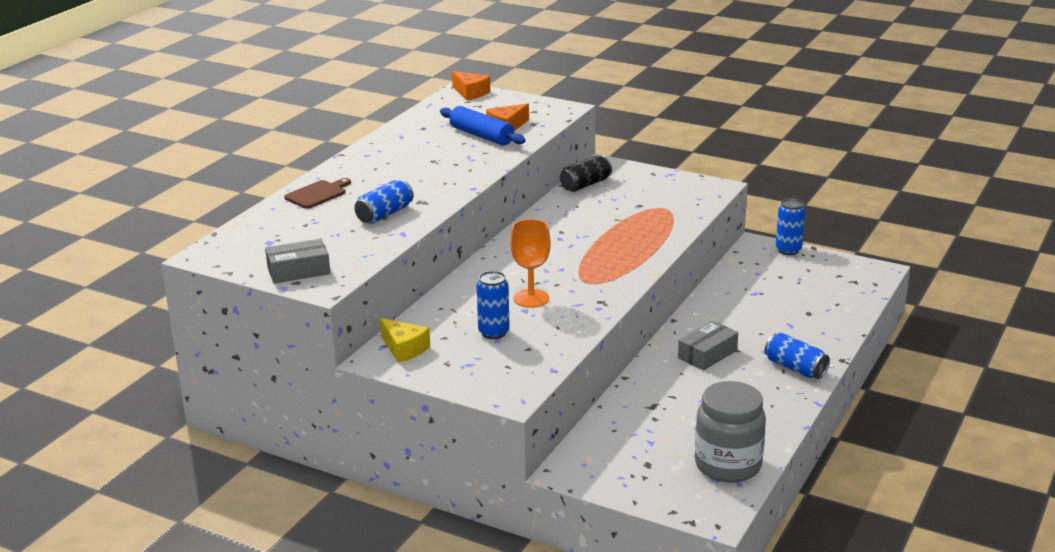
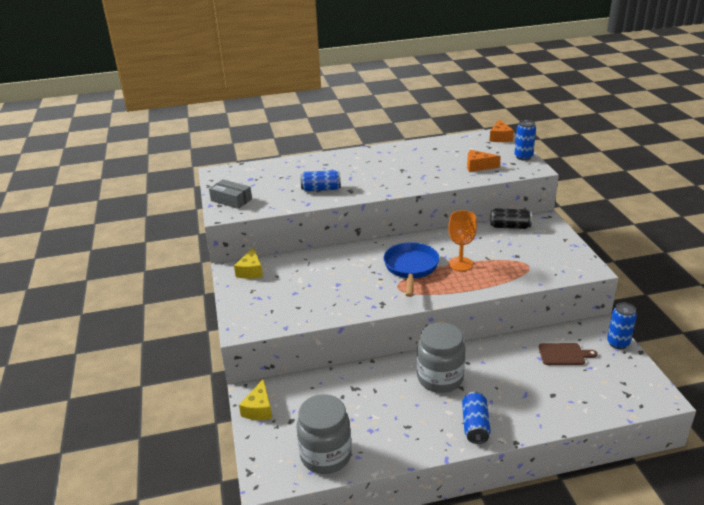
camera: 50 degrees right, 5 degrees up
brown cutting board [284,178,351,209] -> brown cutting board moved to [539,343,597,365]
blue rolling pin [440,106,526,146] -> none
blue can [476,271,510,339] -> blue can moved to [514,120,536,160]
orange goblet [510,219,551,308] -> orange goblet moved to [448,210,477,271]
grey box [678,321,738,371] -> grey jar [417,322,465,393]
none -> yellow cheese [239,379,272,420]
none -> blue pan [384,242,440,297]

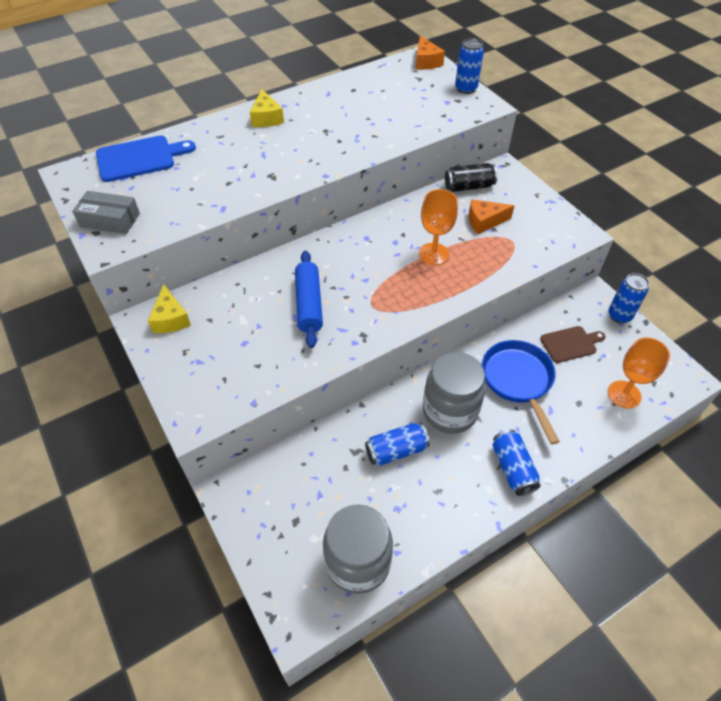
camera: 20 degrees left, 20 degrees up
yellow cheese [239,379,272,420] -> yellow cheese moved to [250,89,284,127]
blue can [301,170,341,191] -> blue can moved to [365,423,430,466]
blue pan [384,242,440,297] -> blue pan moved to [482,340,560,445]
orange cheese [467,150,501,172] -> orange cheese moved to [469,199,514,234]
none -> blue cutting board [96,136,196,182]
none -> blue rolling pin [295,251,323,348]
none -> orange goblet [608,337,670,409]

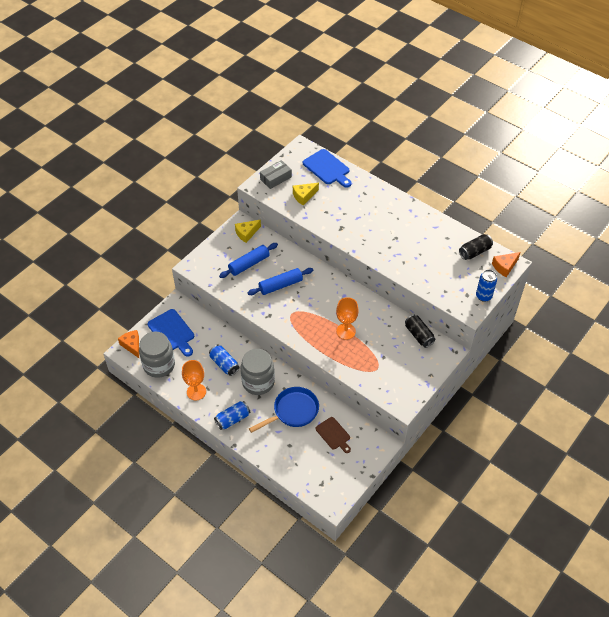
camera: 70 degrees right, 0 degrees up
grey box [72,191,140,234] -> grey box turned 60 degrees clockwise [260,160,292,189]
yellow cheese [250,89,284,127] -> yellow cheese moved to [293,183,319,205]
orange cheese [469,199,514,234] -> orange cheese moved to [118,330,139,358]
blue can [608,273,649,323] -> none
orange goblet [608,337,670,409] -> orange goblet moved to [182,360,206,400]
none -> blue cutting board [148,309,194,357]
none -> blue rolling pin [219,243,278,278]
none -> black can [459,234,493,260]

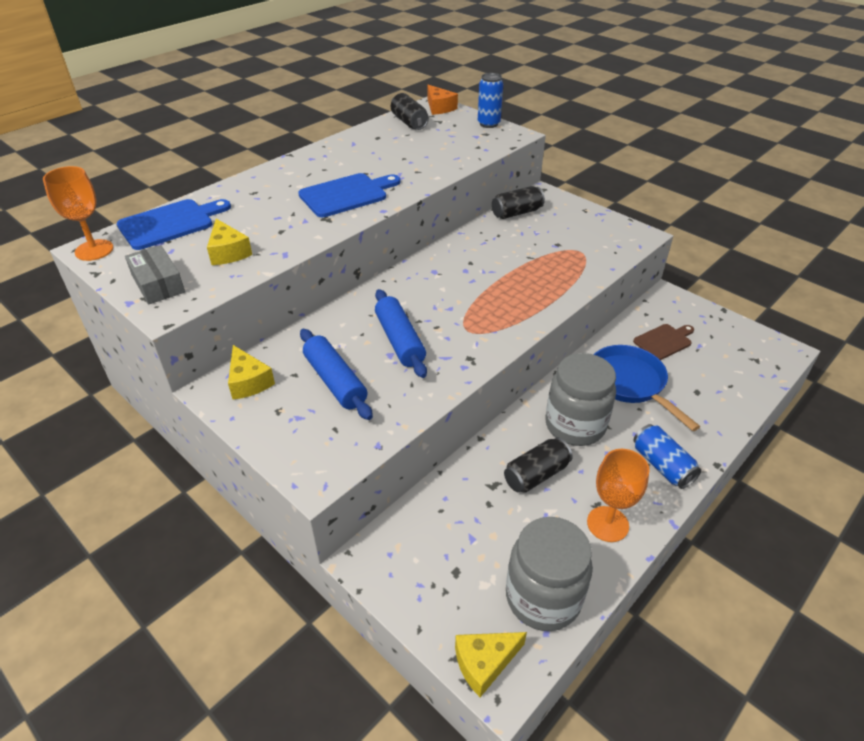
camera: 85 degrees left, 10 degrees down
orange cheese [118,330,139,358] -> yellow cheese [455,632,527,697]
blue cutting board [148,309,194,357] -> blue cutting board moved to [298,173,400,217]
blue can [209,345,239,376] -> black can [504,437,573,493]
orange goblet [336,297,359,340] -> orange goblet moved to [43,166,113,261]

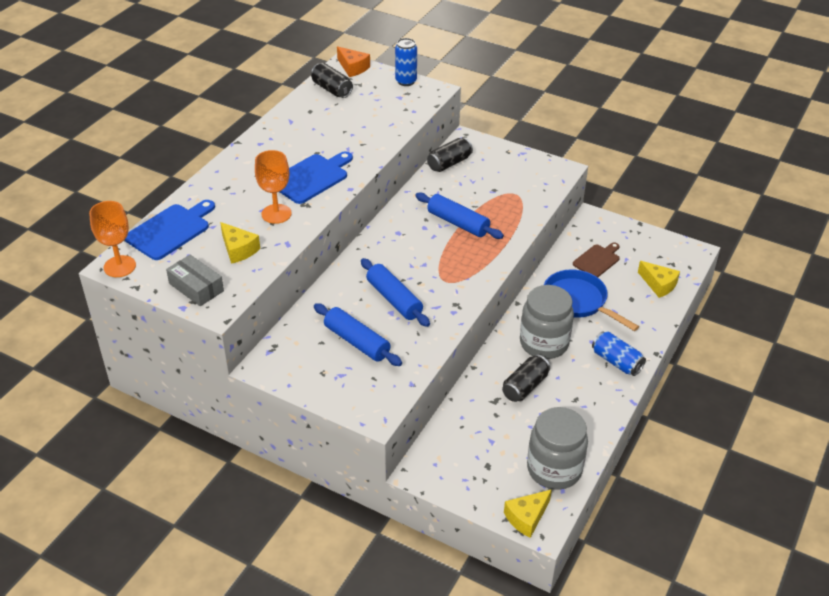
camera: 15 degrees left, 0 degrees up
yellow cheese [228,345,275,400] -> yellow cheese moved to [638,261,680,298]
orange goblet [587,449,650,542] -> orange goblet moved to [255,150,292,224]
none -> blue rolling pin [415,193,504,239]

